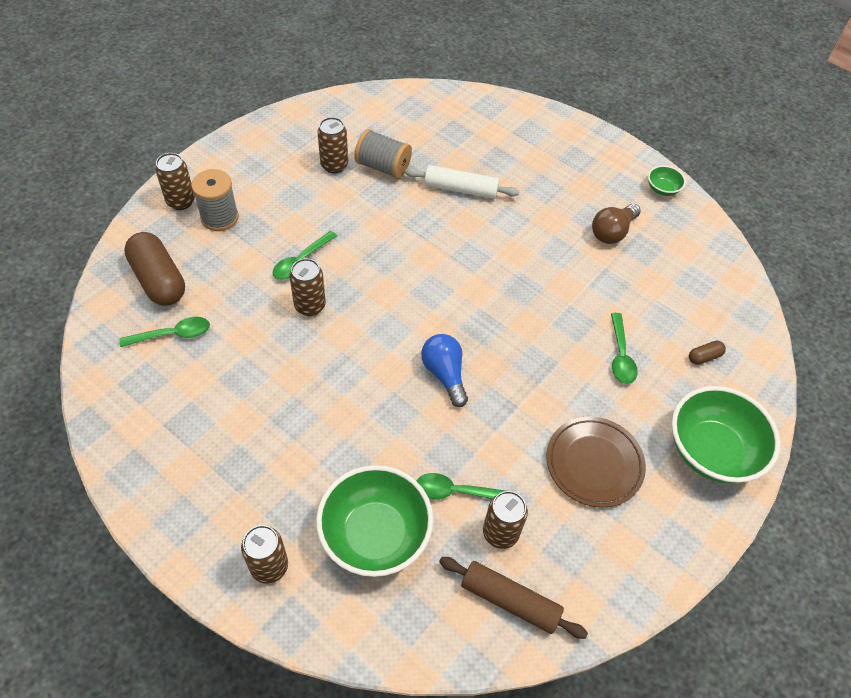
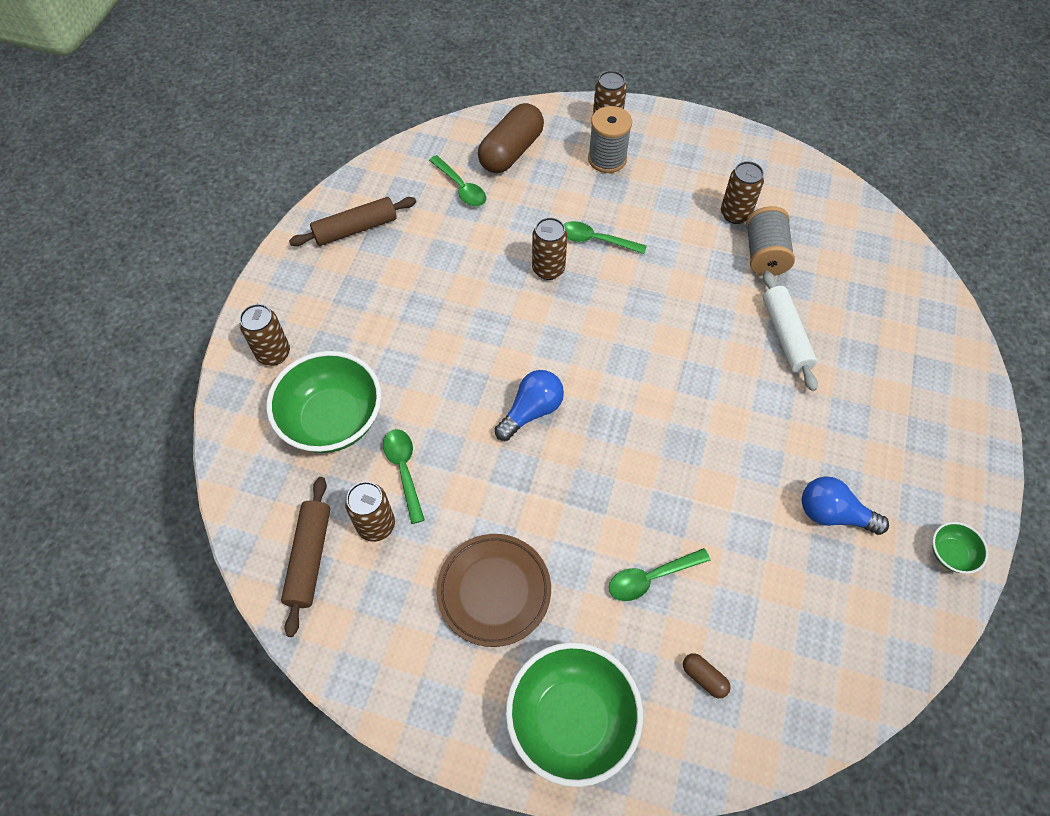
camera: 70 degrees right, 5 degrees up
brown light bulb [592,204,641,244] -> blue light bulb [802,476,889,535]
none -> brown rolling pin [289,197,416,246]

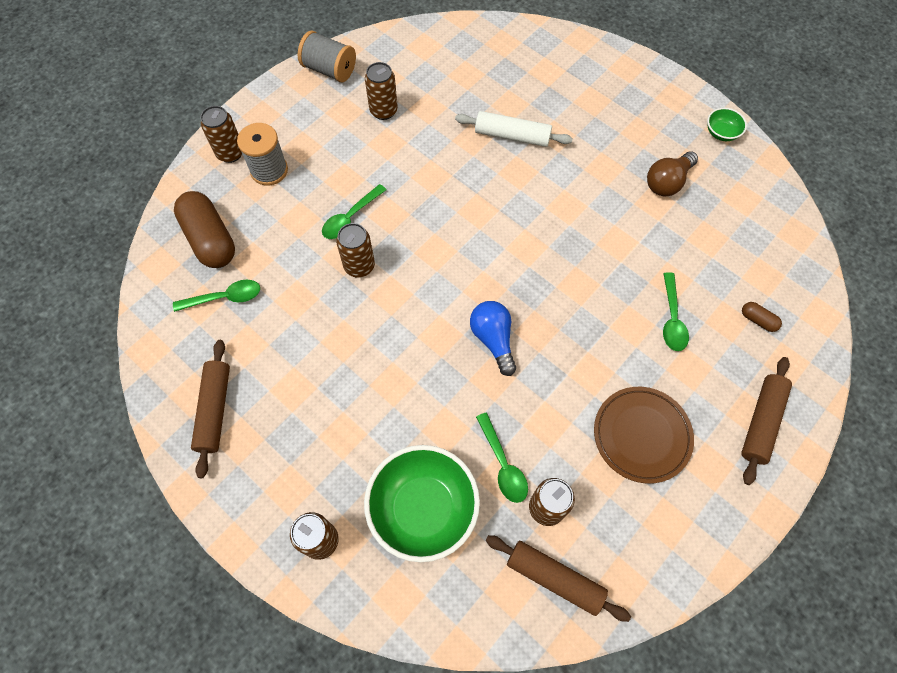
camera: 65 degrees left, 5 degrees up
green spoon [383,429,424,524] -> green spoon turned 120 degrees counterclockwise [476,413,528,503]
green bowl [506,642,643,787] -> brown rolling pin [741,357,792,485]
brown capsule [683,653,731,698] -> brown capsule turned 60 degrees clockwise [742,302,782,332]
grey spool [746,206,795,276] -> grey spool moved to [298,31,356,82]
blue light bulb [802,476,889,535] -> brown light bulb [647,151,698,197]

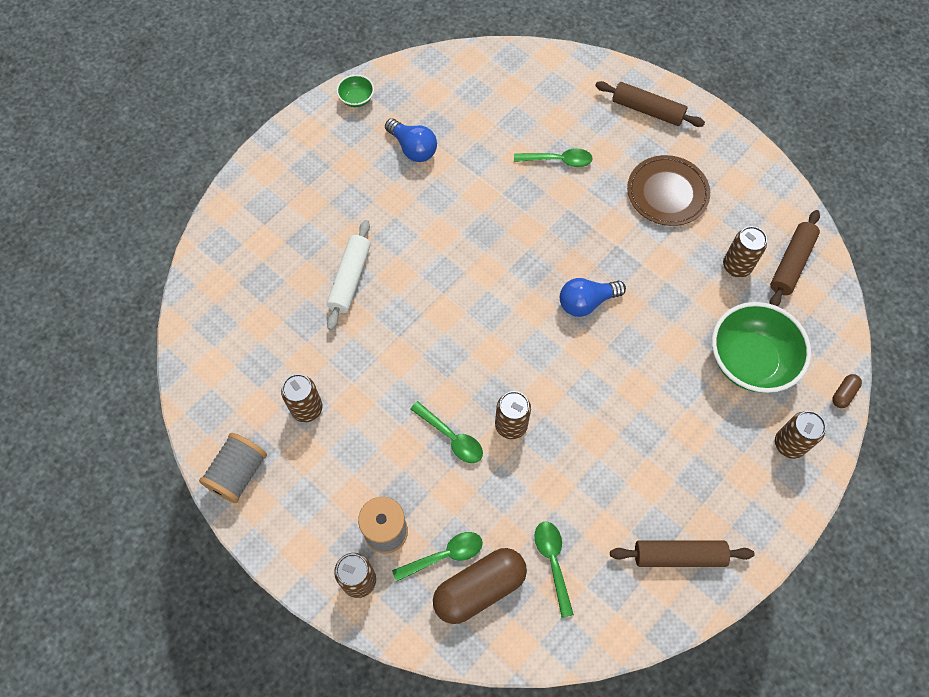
camera: 90 degrees left, 0 degrees up
green spoon [476,413,528,503] -> green spoon moved to [392,532,483,582]
brown light bulb [647,151,698,197] -> blue light bulb [385,118,437,162]
brown capsule [742,302,782,332] -> brown capsule moved to [832,374,862,408]

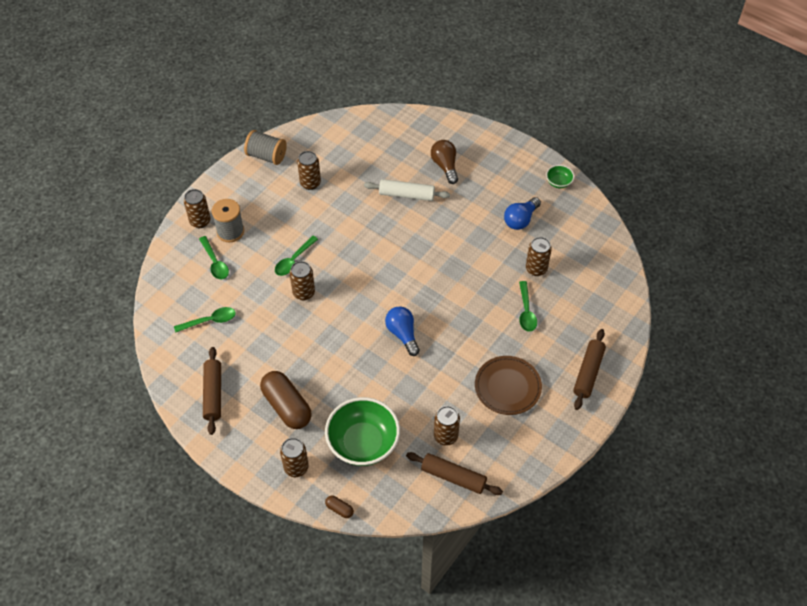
camera: 85 degrees right, 10 degrees down
brown capsule [433,548,527,624] -> brown capsule moved to [260,371,312,429]
none -> brown light bulb [431,140,458,184]
none -> brown can [526,237,552,276]

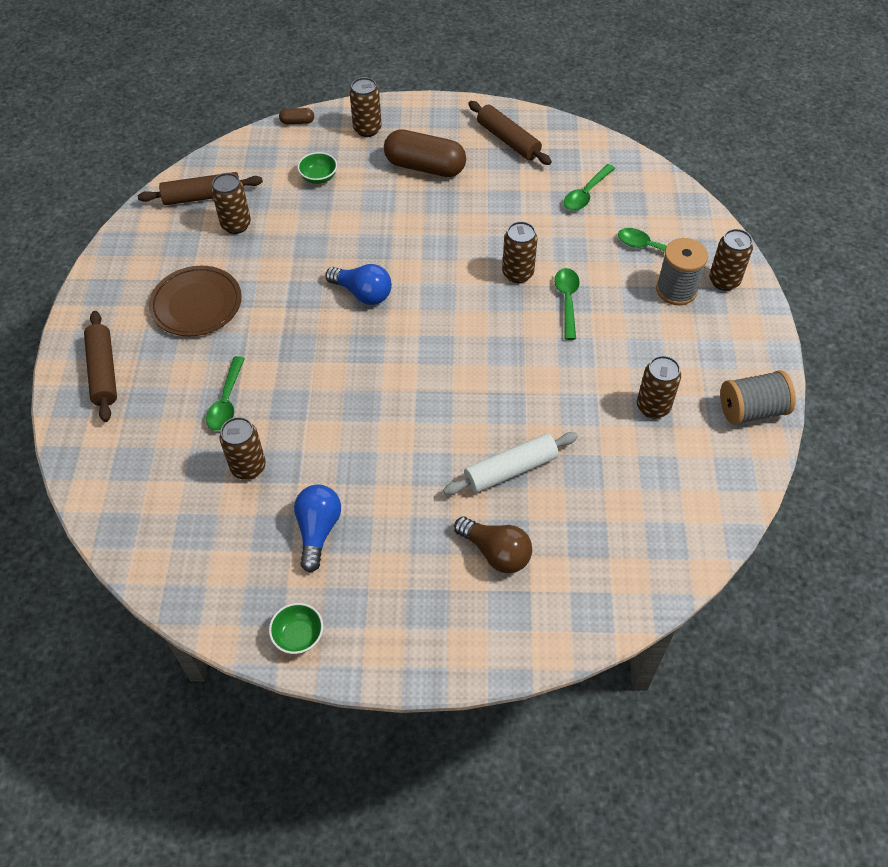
camera: 145 degrees right, 0 degrees up
green bowl [325,397,400,466] -> green bowl [297,152,337,184], size x0.45
green spoon [519,281,537,332] -> green spoon turned 135 degrees counterclockwise [206,356,245,431]

